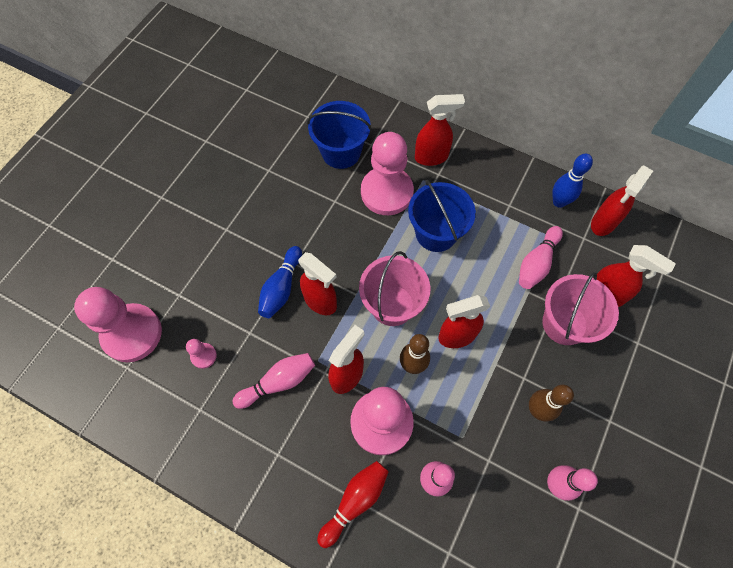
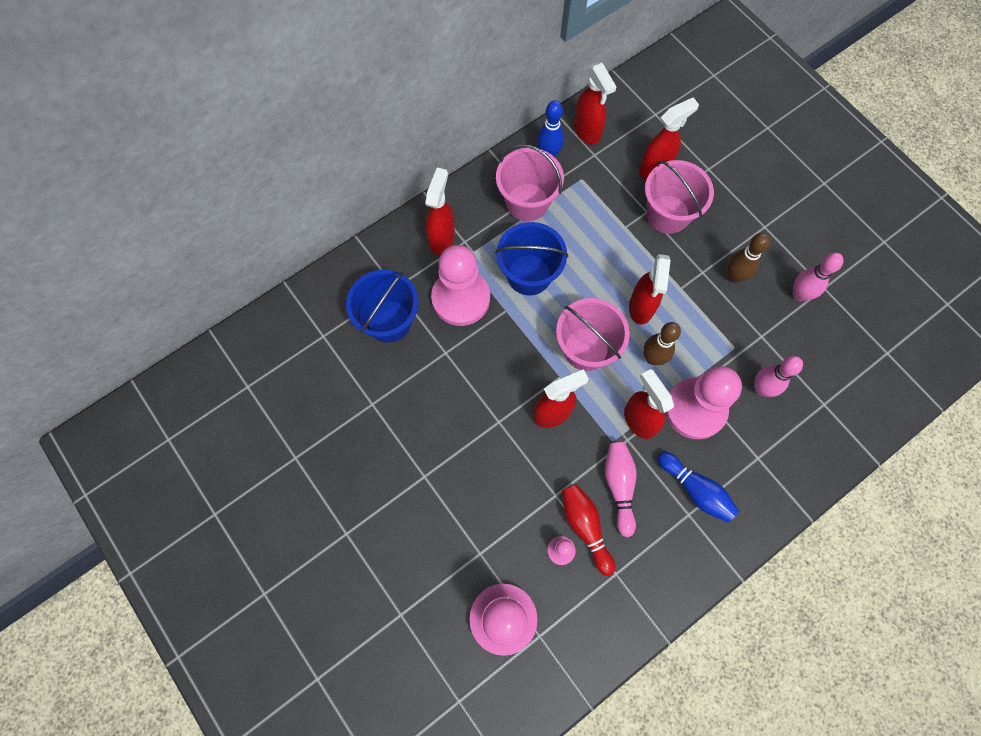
camera: 65 degrees left, 5 degrees up
blue bowling pin [258,246,302,318] -> blue bowling pin moved to [658,452,739,523]
red bowling pin [317,461,389,548] -> red bowling pin moved to [562,484,615,576]
pink bowling pin [519,226,563,289] -> none
none -> pink bucket [496,144,564,221]

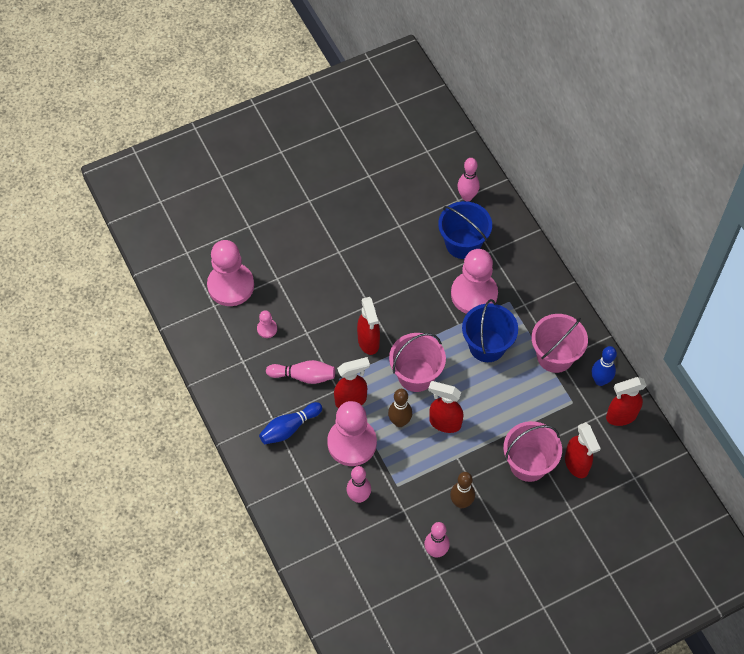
camera: 100 degrees right, 10 degrees down
red spray bottle [425,168,455,255] -> none
red bowling pin [562,484,615,576] -> none
none -> pink bowling pin [457,158,480,201]

